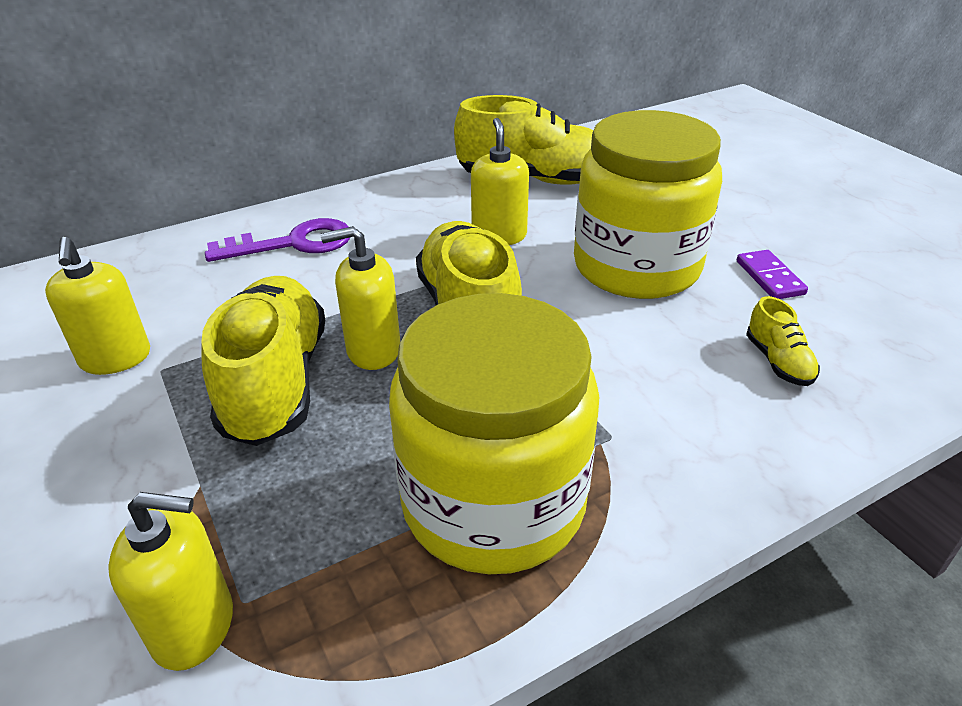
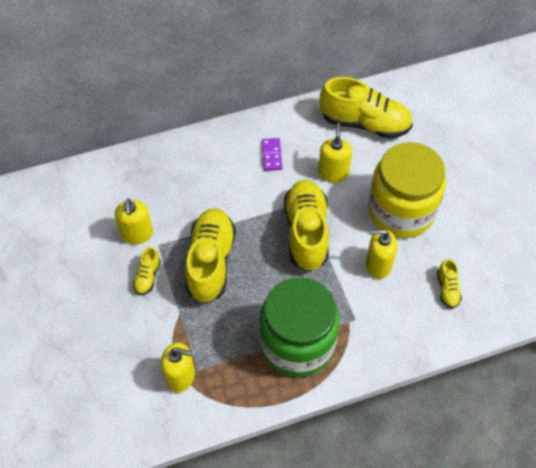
camera: 10 degrees right, 20 degrees up
purple key [205,218,350,262] -> none
yellow soap dispenser [320,226,400,370] -> yellow soap dispenser moved to [366,229,397,279]
yellow jar [389,293,599,574] -> green jar [259,277,340,377]
purple domino [737,250,808,299] -> purple domino moved to [262,138,282,171]
none -> yellow shoe [133,247,161,295]

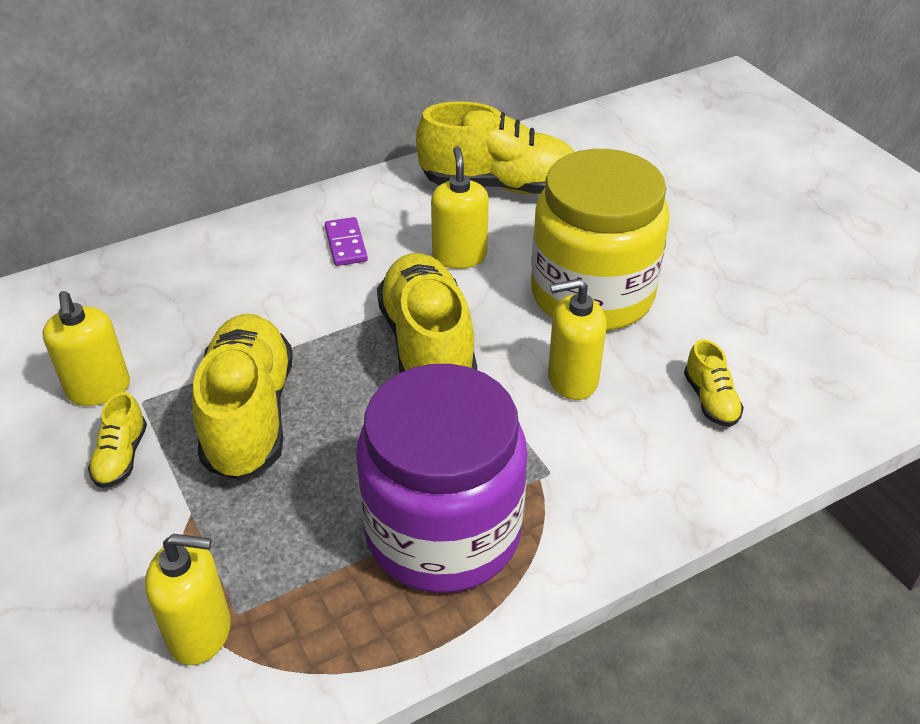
camera: 10 degrees left, 15 degrees down
green jar [259,277,340,377] -> purple jar [356,364,527,593]

